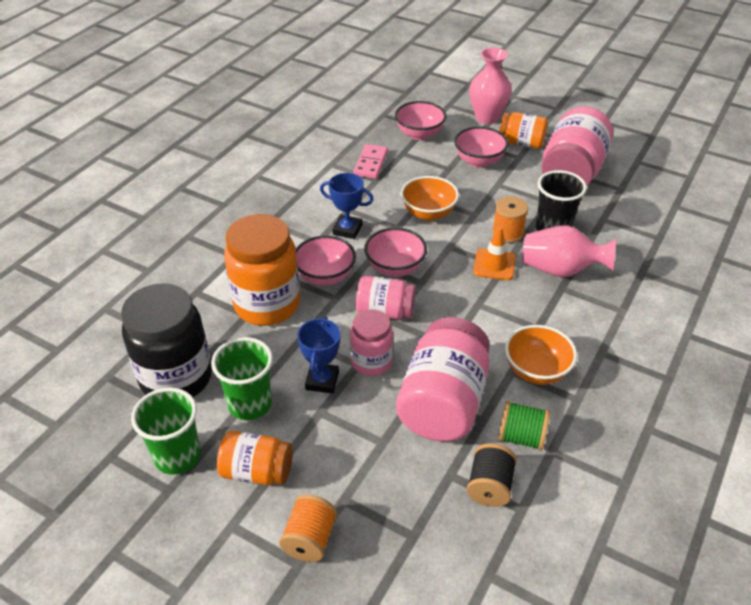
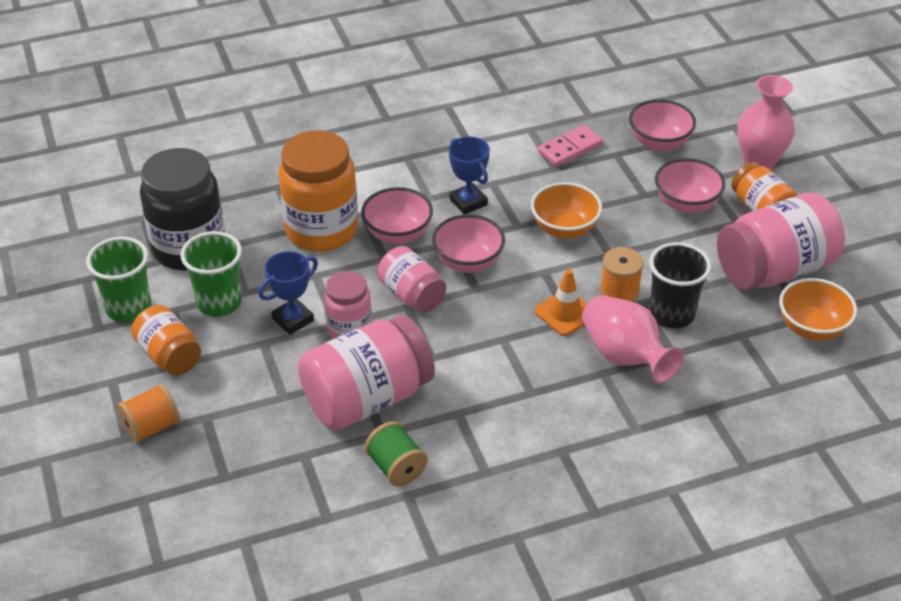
camera: 40 degrees right, 0 degrees up
black spool [467,443,517,507] -> none
orange bowl [505,325,577,385] -> orange bowl moved to [779,278,857,341]

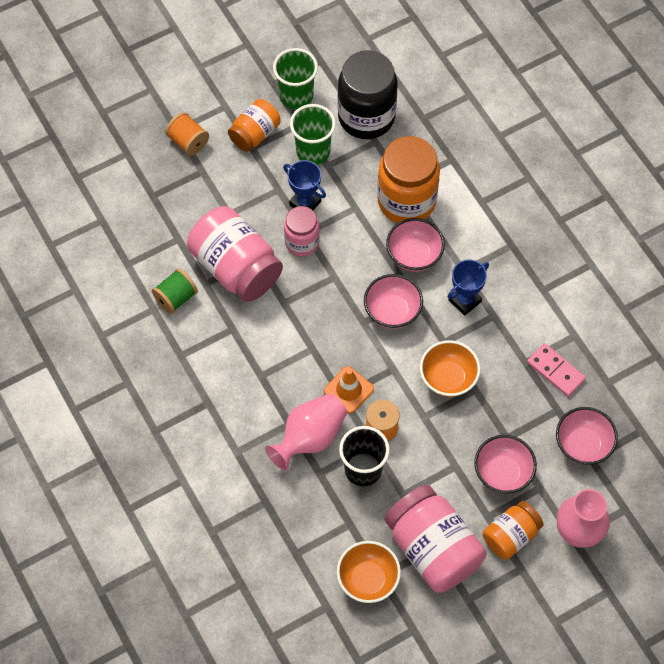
camera: 80 degrees right, 20 degrees up
pink jar [377,246,446,313] -> none

